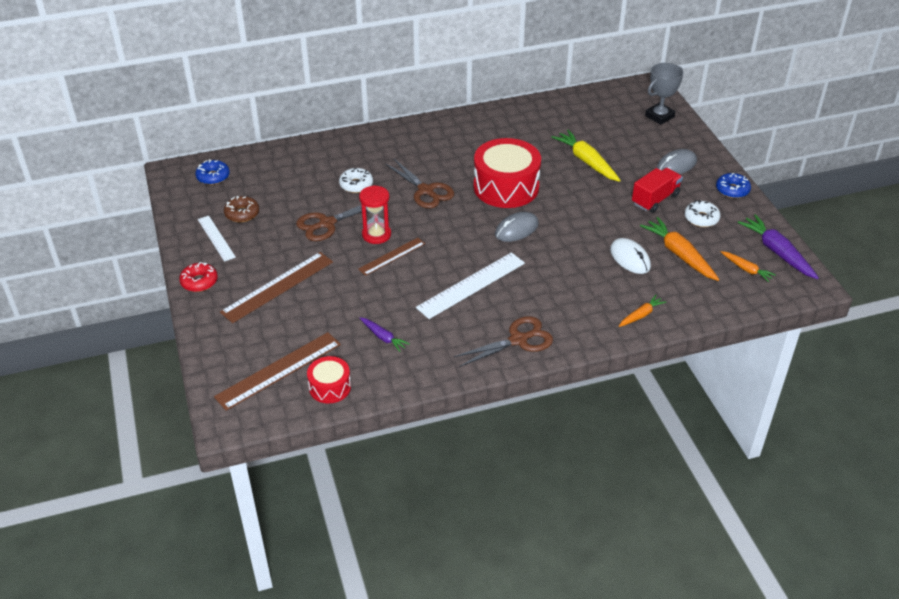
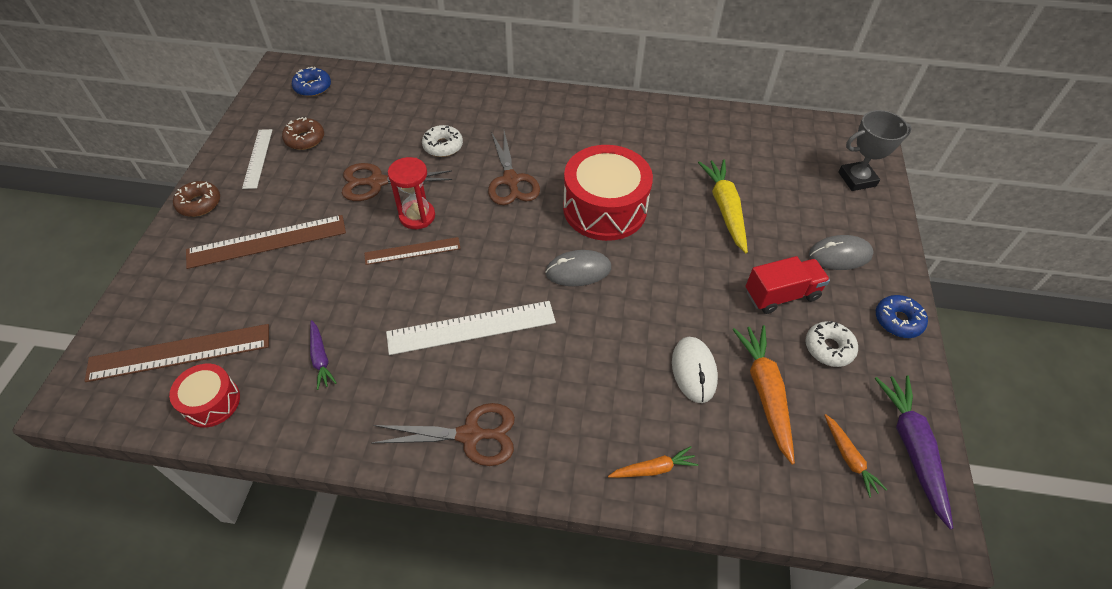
camera: 25 degrees right, 10 degrees up
red donut [179,262,218,292] -> brown donut [173,181,220,217]

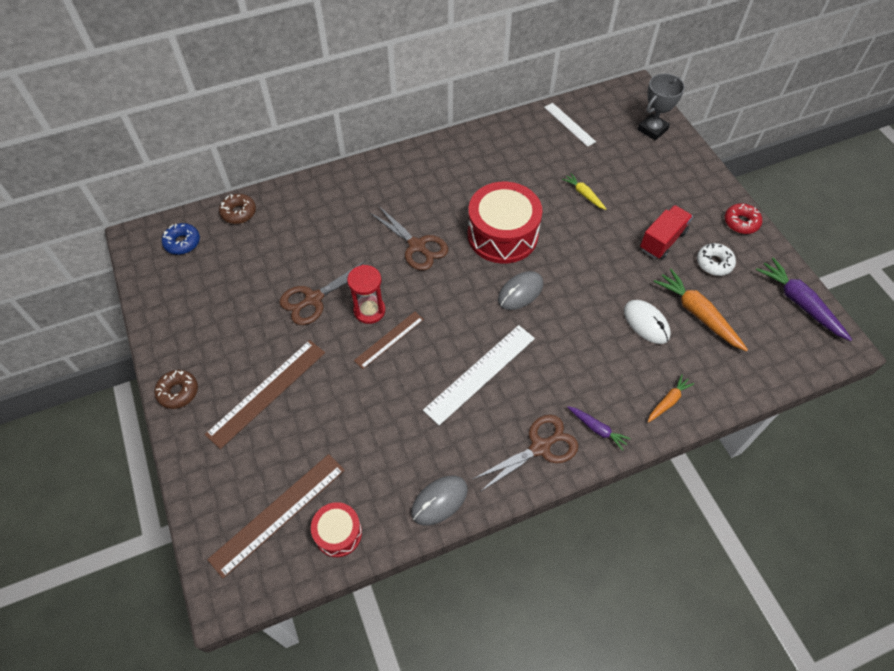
camera: 30 degrees left, 5 degrees up
white ruler [242,129,272,189] -> white ruler moved to [544,103,596,147]
brown donut [282,117,324,150] -> brown donut moved to [219,194,256,224]
purple carrot [310,320,337,390] -> purple carrot moved to [567,406,631,451]
white donut [422,125,463,157] -> none
yellow carrot [698,159,748,253] -> yellow carrot [562,173,606,210], size x0.56
grey mouse [809,235,874,270] -> grey mouse moved to [411,476,468,526]
orange carrot [824,414,887,498] -> none
blue donut [876,295,928,338] -> red donut [725,203,762,234]

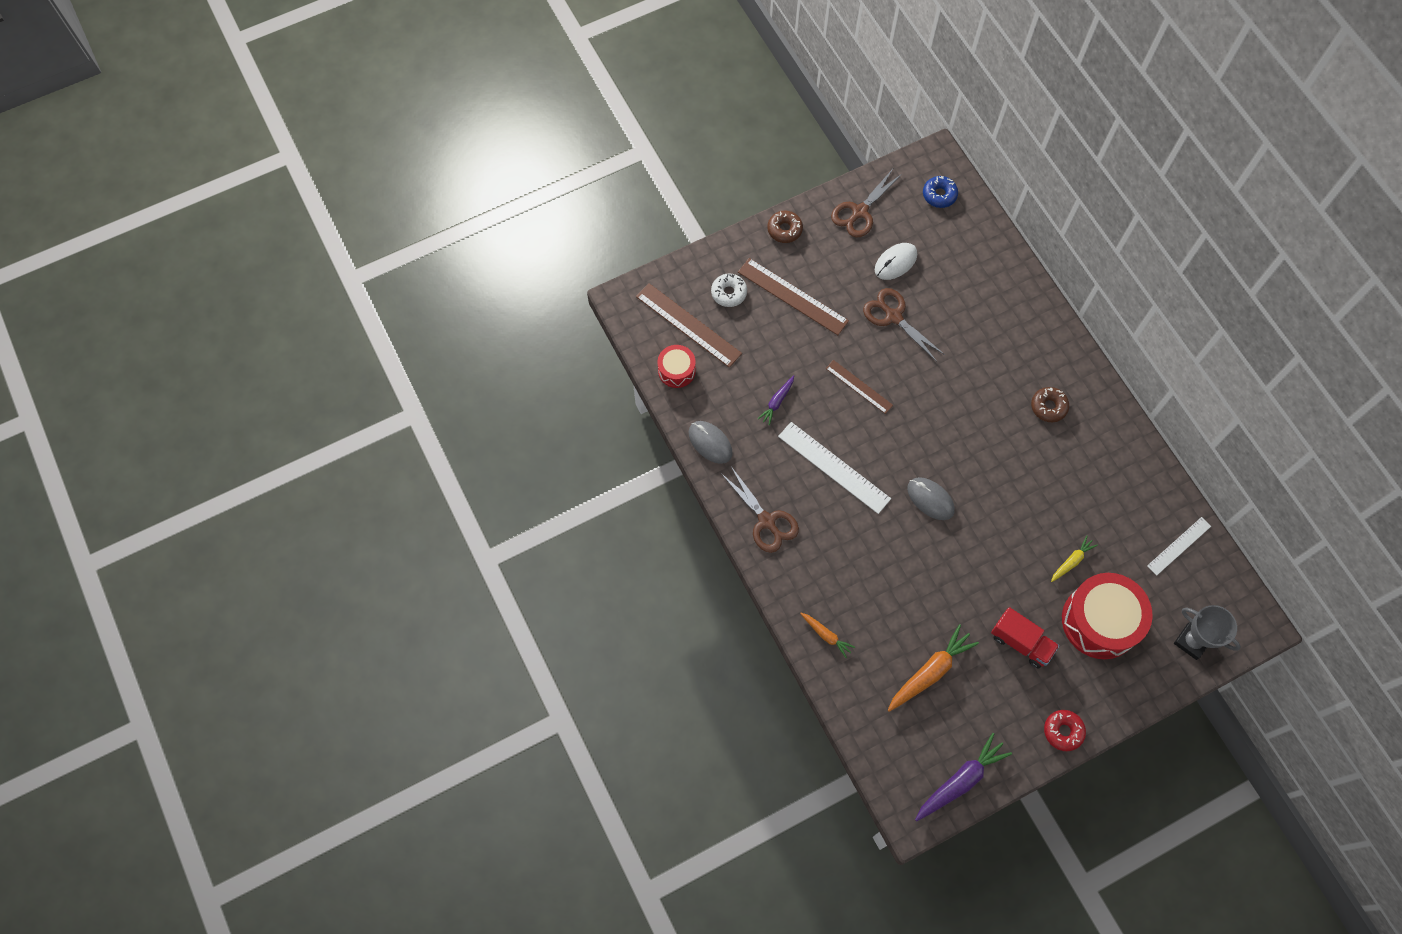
camera: 85 degrees right, 10 degrees up
brown donut [219,194,256,224] -> brown donut moved to [1031,387,1069,422]
red hourglass [347,265,385,324] -> none
brown scissors [370,206,448,270] -> brown scissors moved to [831,169,903,238]
red drum [468,182,543,264] -> red drum moved to [1062,573,1153,659]
purple carrot [567,406,631,451] -> purple carrot moved to [758,375,794,425]
white mouse [624,300,671,344] -> white mouse moved to [875,243,917,280]
white donut [697,243,736,276] -> white donut moved to [711,274,747,307]

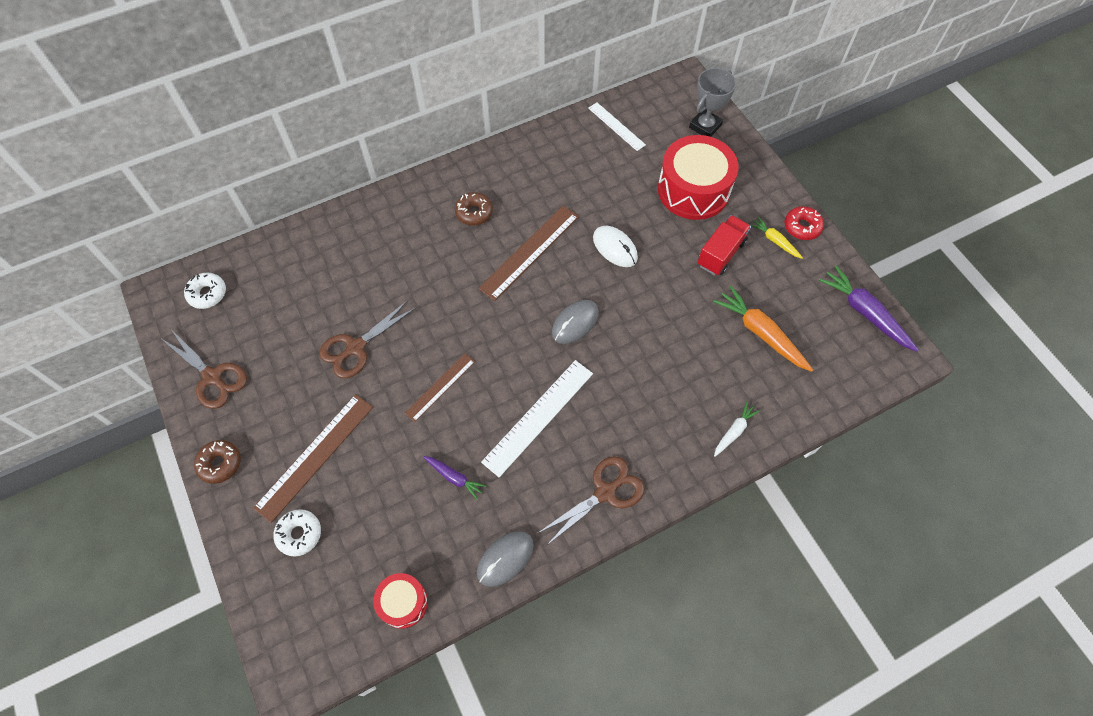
camera: 90 degrees left, 5 degrees down
brown ruler [636,283,742,368] -> brown ruler moved to [478,206,579,301]
orange carrot [800,613,855,658] -> white carrot [714,401,760,457]
white mouse [875,243,917,280] -> white mouse moved to [593,226,638,267]
blue donut [923,176,958,208] -> white donut [184,273,226,309]
yellow carrot [1051,536,1098,582] -> yellow carrot moved to [750,217,803,259]

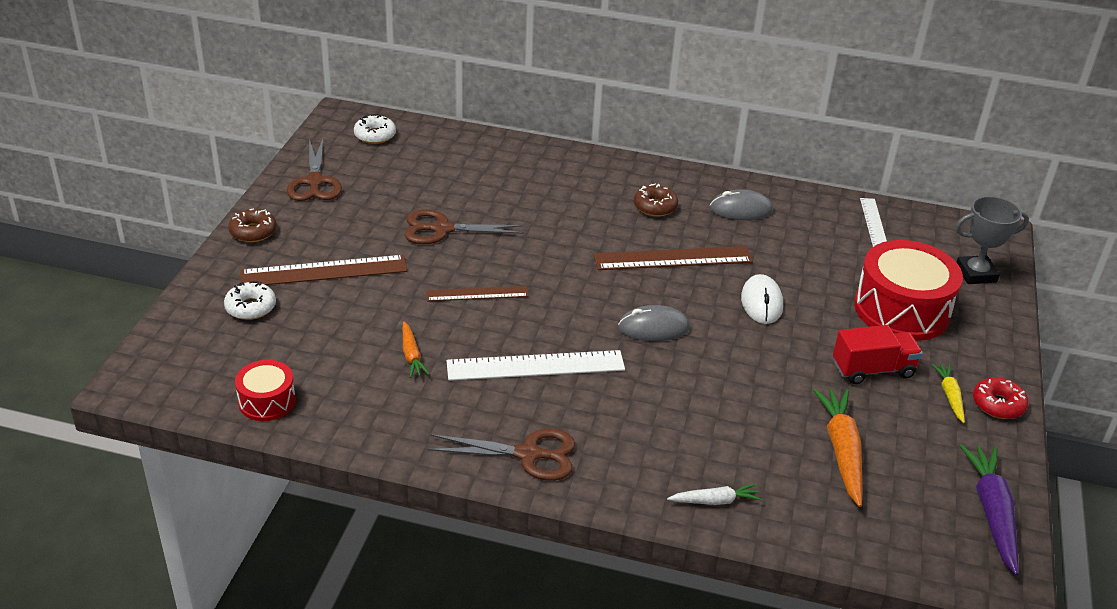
camera: 40 degrees right, 25 degrees down
purple carrot [423,456,486,500] -> orange carrot [403,322,429,378]
grey mouse [477,531,534,587] -> grey mouse moved to [710,189,773,220]

